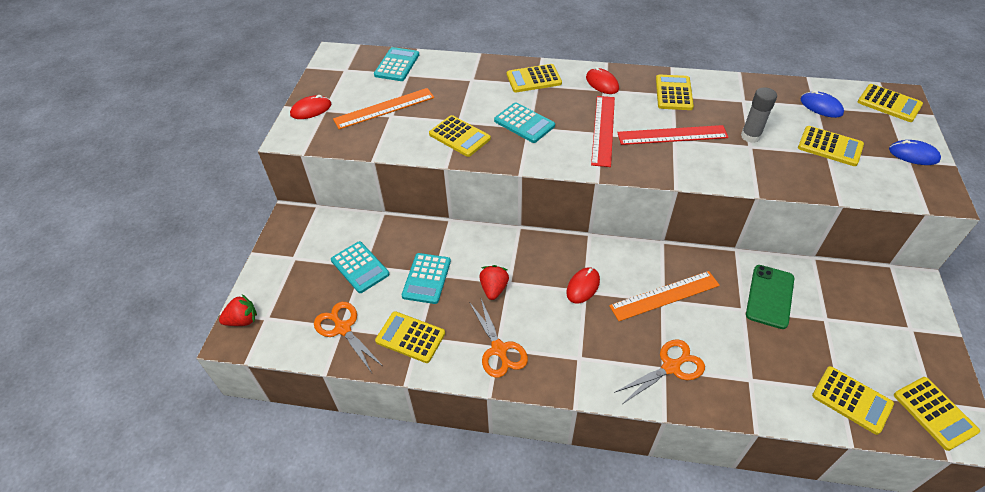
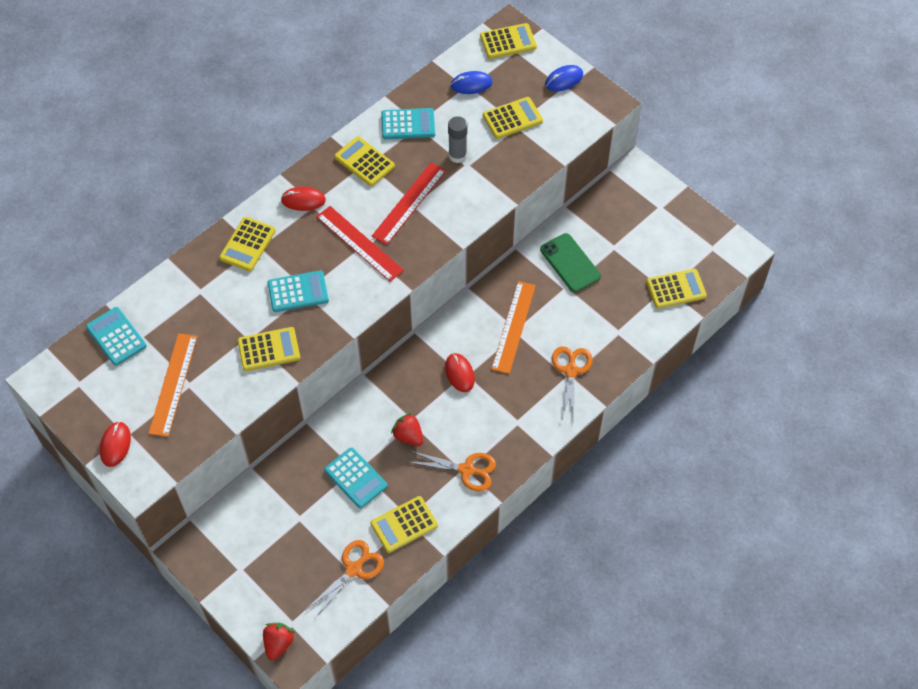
camera: 55 degrees left, 10 degrees up
orange scissors [314,302,383,373] -> orange scissors turned 135 degrees clockwise [307,540,384,618]
turquoise calculator [331,241,389,293] -> turquoise calculator moved to [381,108,435,139]
yellow calculator [894,377,980,451] -> none

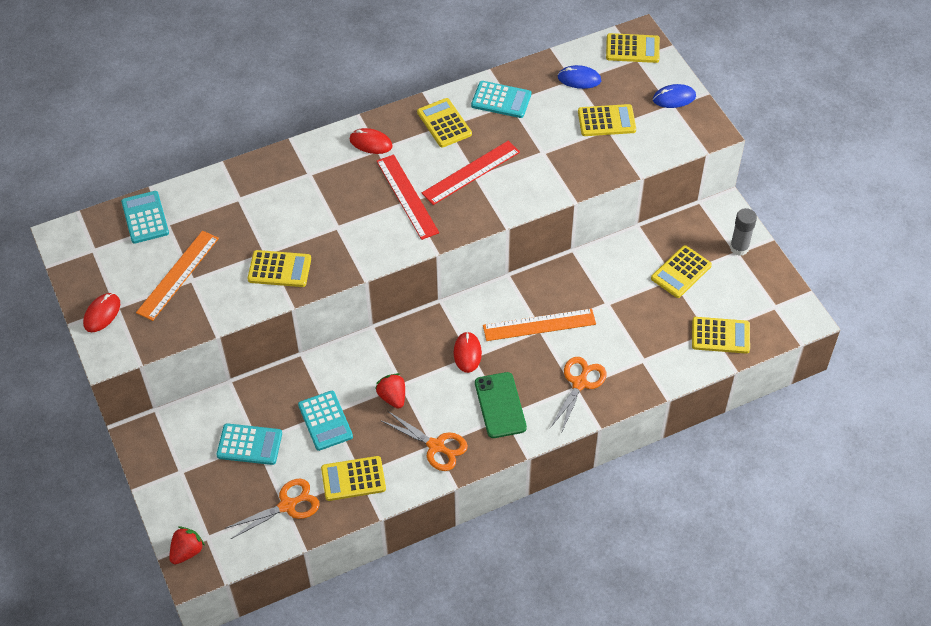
camera: 20 degrees right, 5 degrees down
yellow calculator [219,217,276,271] -> yellow calculator moved to [651,245,712,298]
turquoise calculator [268,271,329,312] -> turquoise calculator moved to [216,423,282,465]
grey glue stick [448,116,468,163] -> grey glue stick moved to [730,208,757,256]
orange ruler [491,281,536,374] -> orange ruler turned 45 degrees clockwise [483,308,596,341]
green phone [540,233,601,292] -> green phone moved to [475,372,527,438]

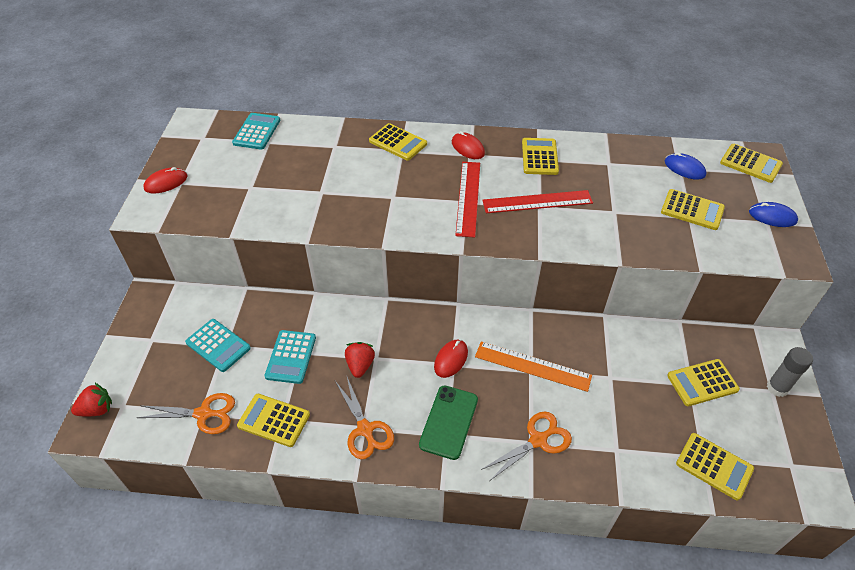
camera: 30 degrees right, 5 degrees down
orange ruler [136,231,219,321] -> none
yellow calculator [247,250,311,287] -> yellow calculator moved to [369,123,427,161]
turquoise calculator [471,81,531,118] -> none

